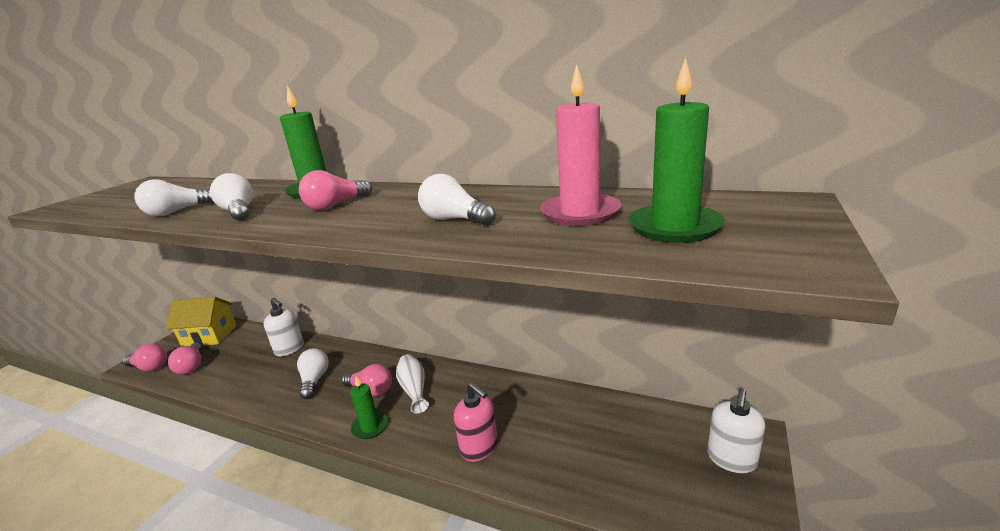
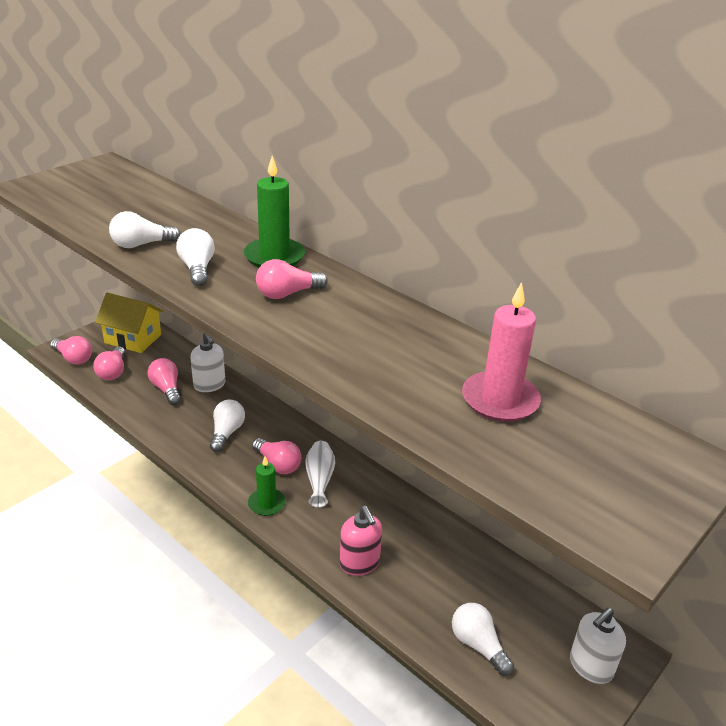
camera: 15 degrees right, 10 degrees up
white light bulb [418,174,495,225] -> white light bulb moved to [452,603,514,676]
green candle [628,58,725,243] -> none
none -> pink light bulb [148,358,181,405]

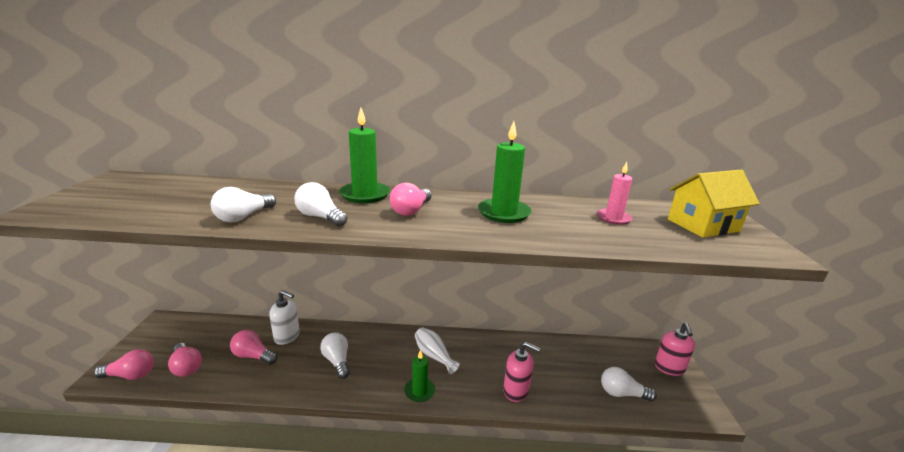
camera: 40 degrees left, 10 degrees down
yellow house [95,293,163,353] -> yellow house moved to [668,170,760,238]
pink light bulb [252,438,301,474] -> none
pink candle [462,282,541,422] -> pink candle [597,162,632,225], size x0.64
white soap dispenser [570,608,626,684] -> pink soap dispenser [655,323,695,376]
none -> green candle [478,121,531,223]

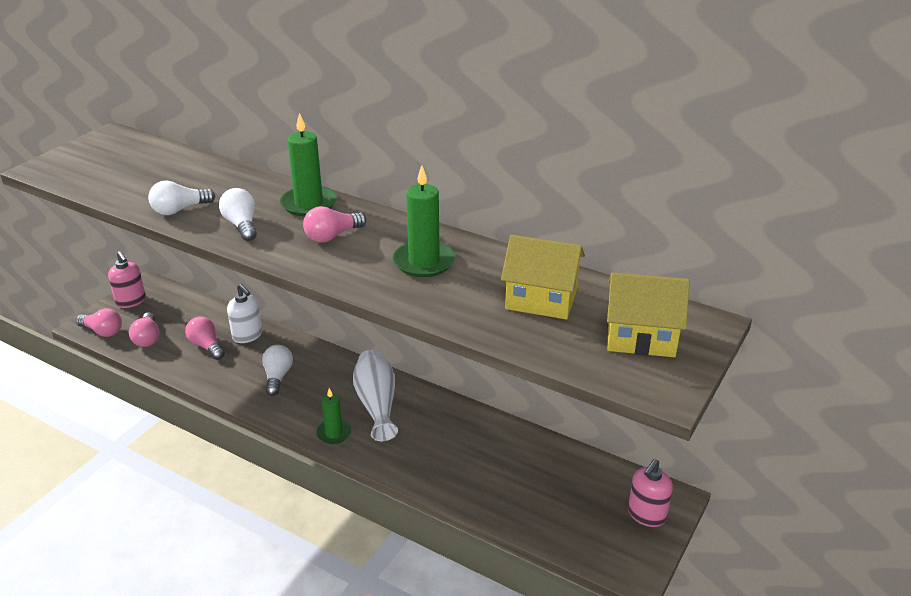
camera: 30 degrees right, 10 degrees up
white vase [415,328,460,374] -> white vase [353,350,398,441], size x1.51
pink soap dispenser [503,342,540,402] -> pink soap dispenser moved to [108,251,146,308]
pink candle [597,162,632,225] -> yellow house [501,235,585,320]
white light bulb [601,367,657,401] -> none

